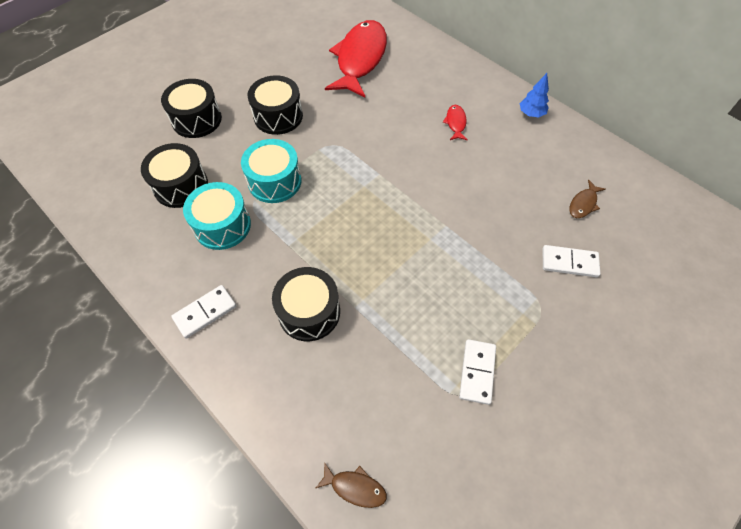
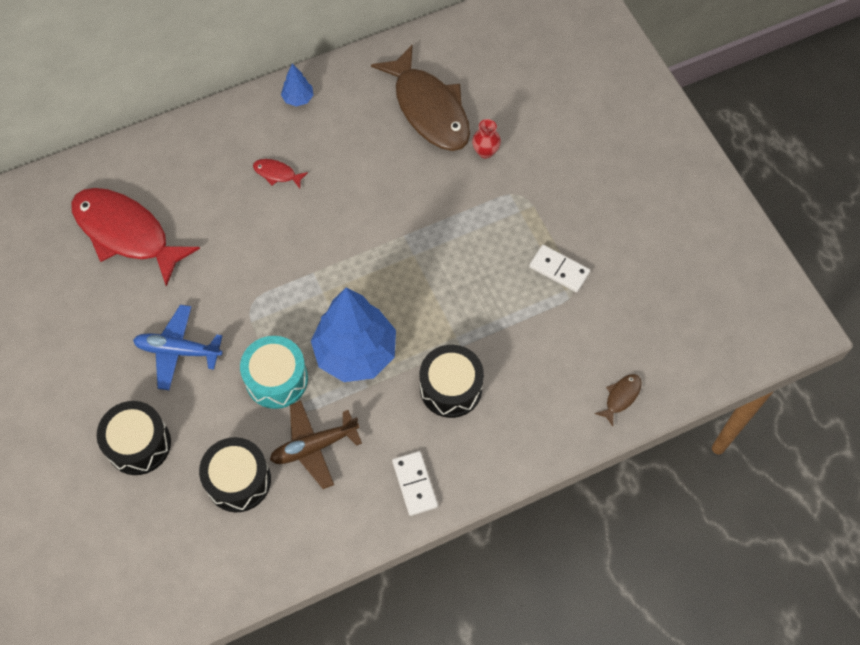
camera: 70 degrees left, 5 degrees up
turquoise drum [183,182,251,250] -> brown plane [270,401,362,489]
black drum [248,75,303,135] -> blue plane [133,305,223,390]
white domino [543,245,601,277] -> red vase [472,119,501,158]
brown fish [569,180,606,218] -> brown fish [371,45,470,151], size x2.49
none -> blue tree [311,288,396,382]

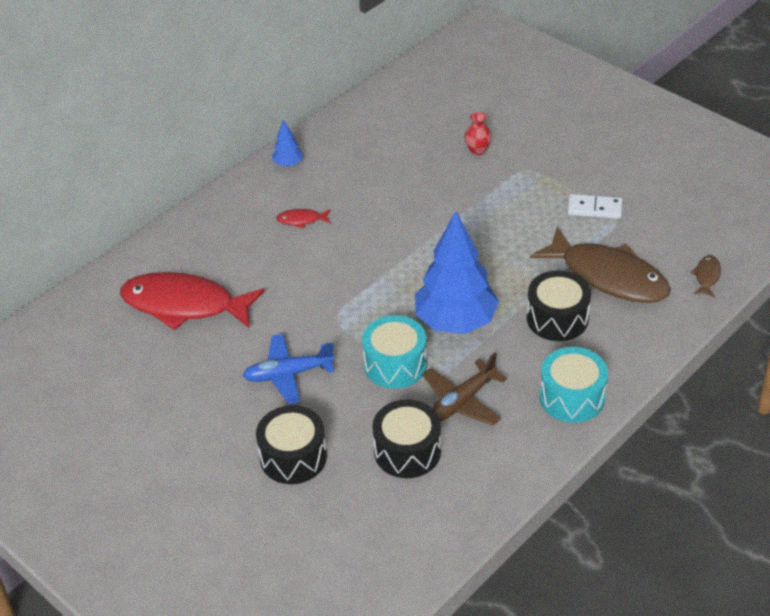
camera: 20 degrees left, 20 degrees down
brown fish [371,45,470,151] -> brown fish moved to [530,227,671,303]
white domino [392,451,438,516] -> turquoise drum [540,347,608,423]

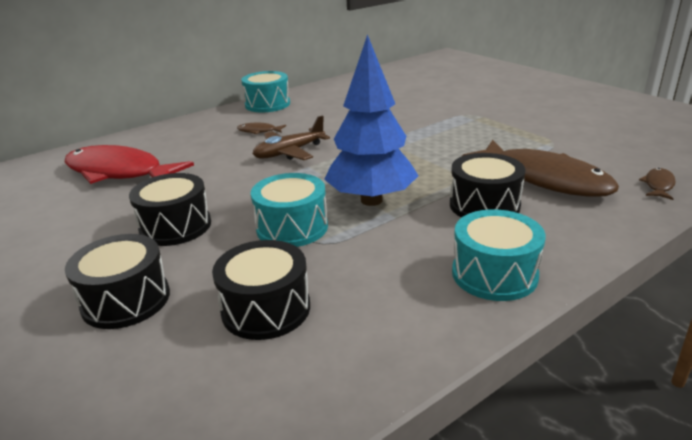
camera: 10 degrees right, 15 degrees down
blue plane [243,334,335,405] -> black drum [129,173,211,246]
blue tree [272,120,303,167] -> turquoise drum [241,71,290,112]
red fish [276,209,330,228] -> brown fish [237,123,286,134]
brown plane [422,353,507,426] -> brown plane moved to [252,115,330,160]
red vase [465,112,492,155] -> none
white domino [568,194,622,219] -> none

